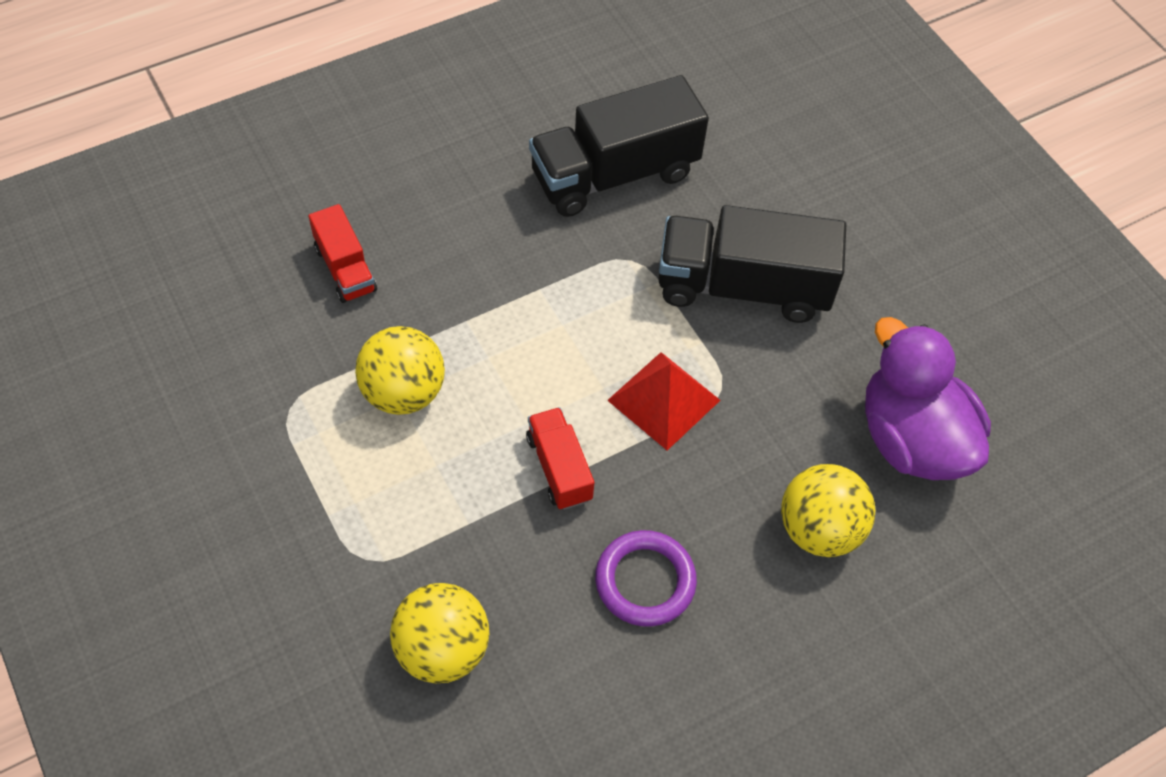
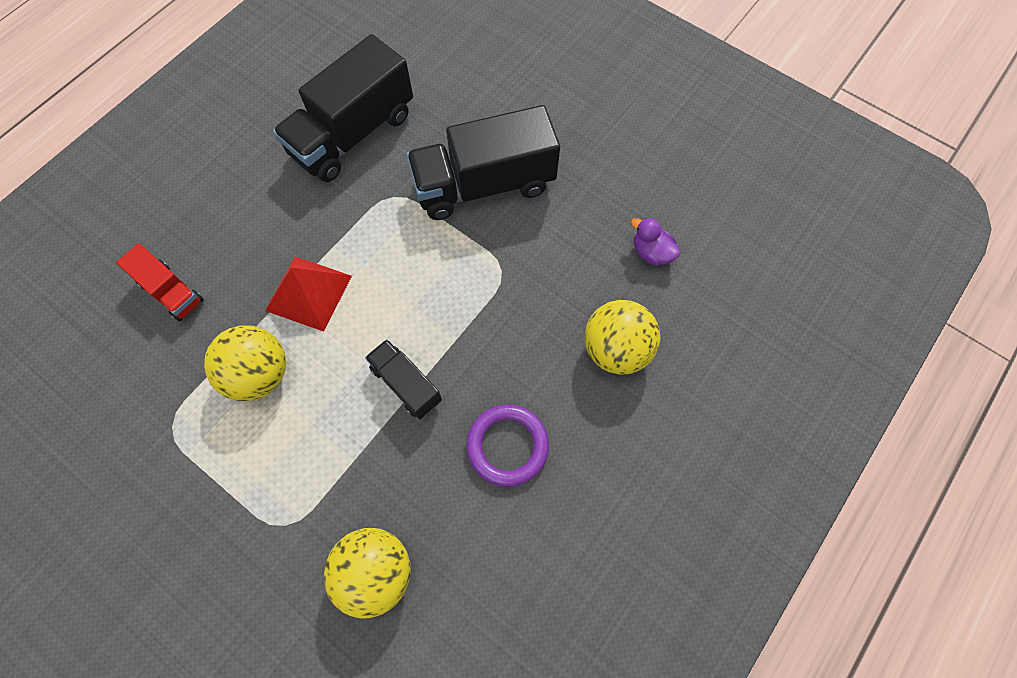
camera: 20 degrees left, 10 degrees up
red truck [526,407,594,510] -> black truck [365,339,442,419]
red pyramid [607,352,720,450] -> red pyramid moved to [265,257,352,332]
purple duck [865,317,991,480] -> purple duck [631,217,680,266], size x0.43

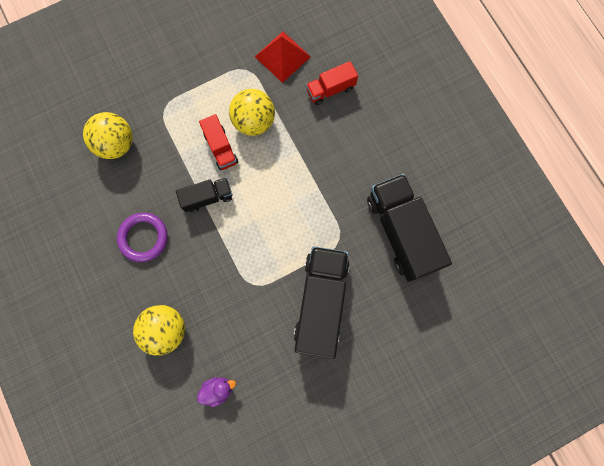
camera: 115 degrees right, 10 degrees up
red pyramid [265,257,352,332] -> red pyramid moved to [255,32,311,83]
none -> red truck [199,114,238,170]

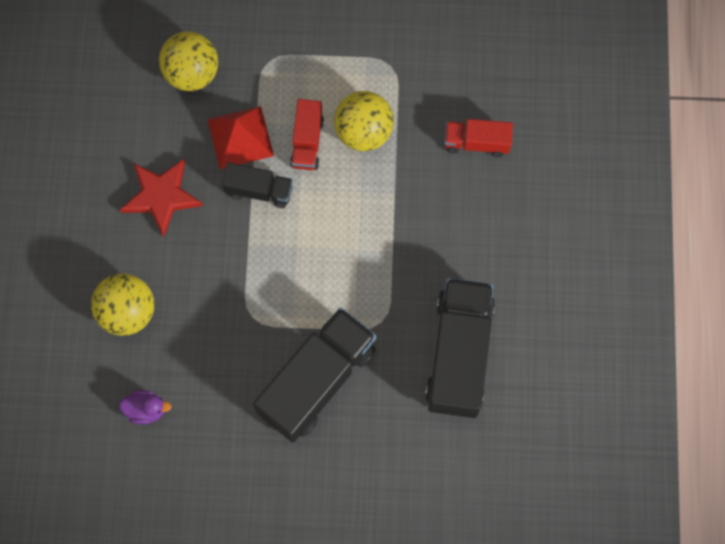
camera: 30 degrees right, 5 degrees down
purple ring [117,213,168,262] -> red star [120,159,203,237]
red pyramid [255,32,311,83] -> red pyramid moved to [207,106,274,169]

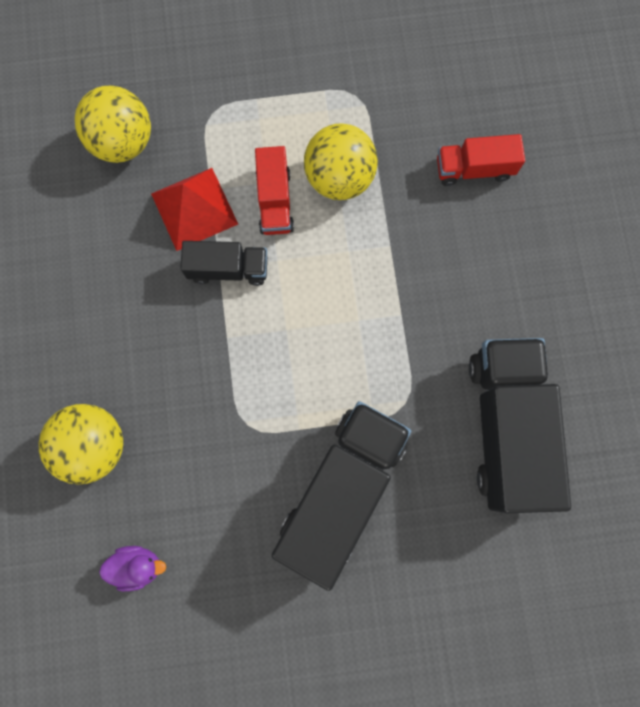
camera: 10 degrees left, 5 degrees up
red star [120,159,203,237] -> none

